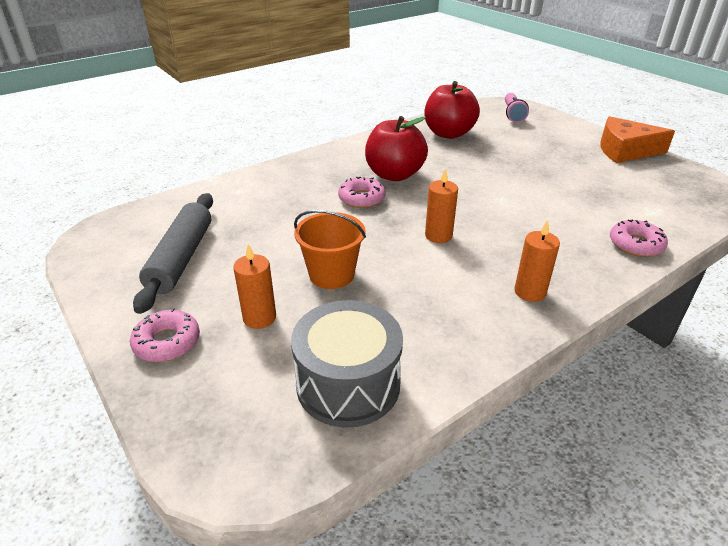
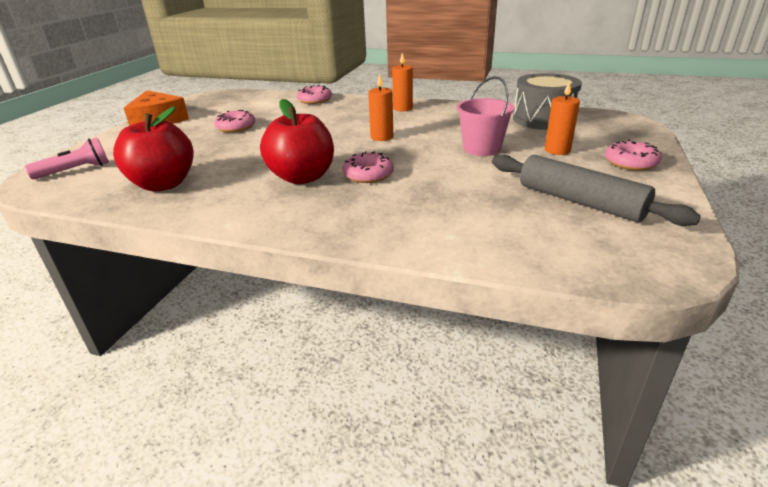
camera: 125 degrees left, 5 degrees down
grey rolling pin [133,193,213,314] -> grey rolling pin turned 75 degrees clockwise [492,155,701,226]
orange bucket [294,210,366,289] -> pink bucket [456,76,515,156]
none -> pink donut [214,110,256,132]

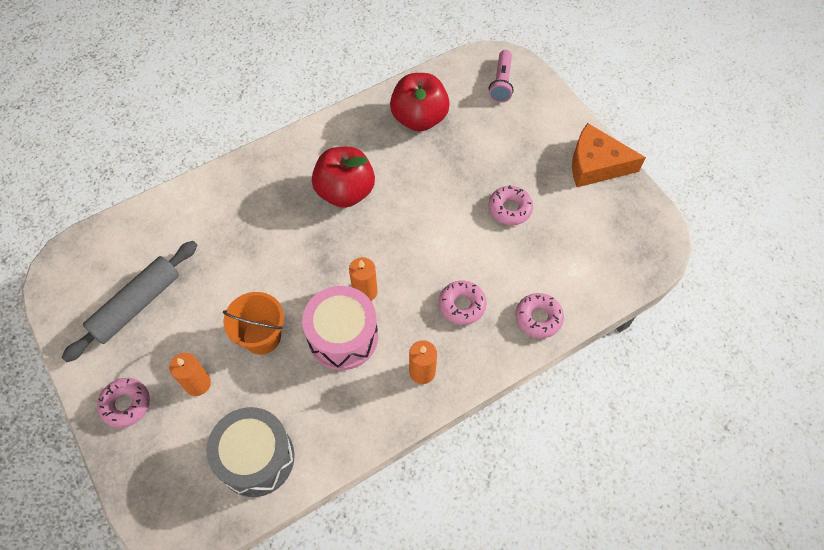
camera: 130 degrees right, 30 degrees up
pink donut [343,152,394,183] -> pink donut moved to [439,280,487,325]
pink bucket [456,76,515,156] -> orange bucket [223,292,284,355]
grey rolling pin [492,155,701,226] -> grey rolling pin turned 45 degrees counterclockwise [62,241,197,362]
none -> pink drum [302,286,378,370]

